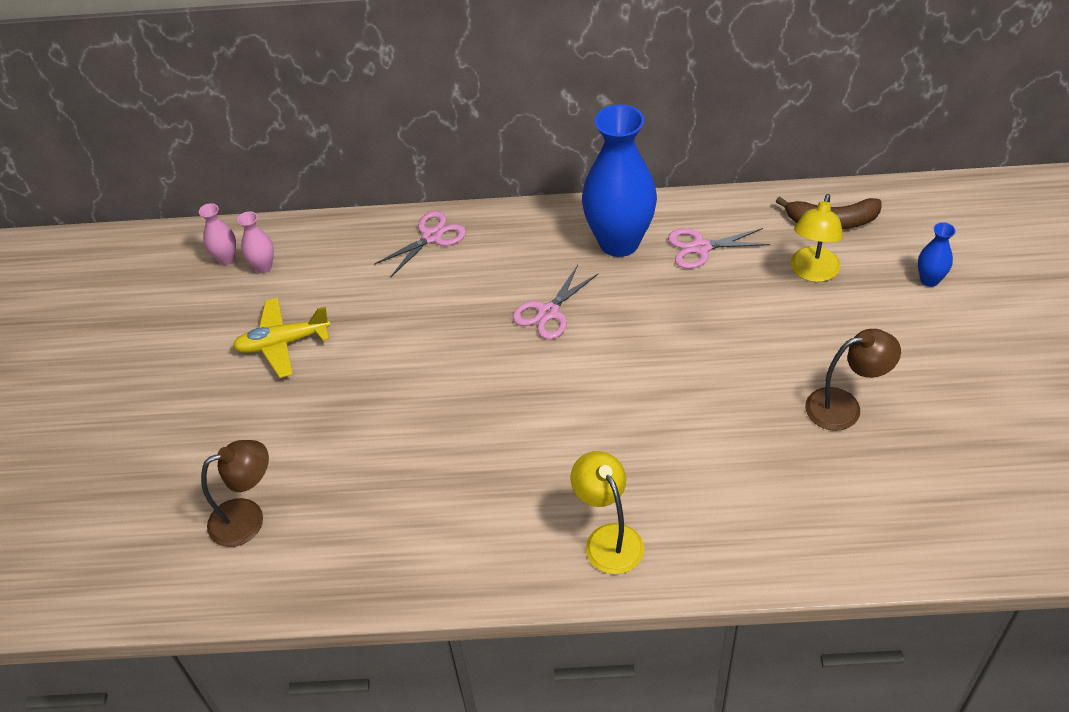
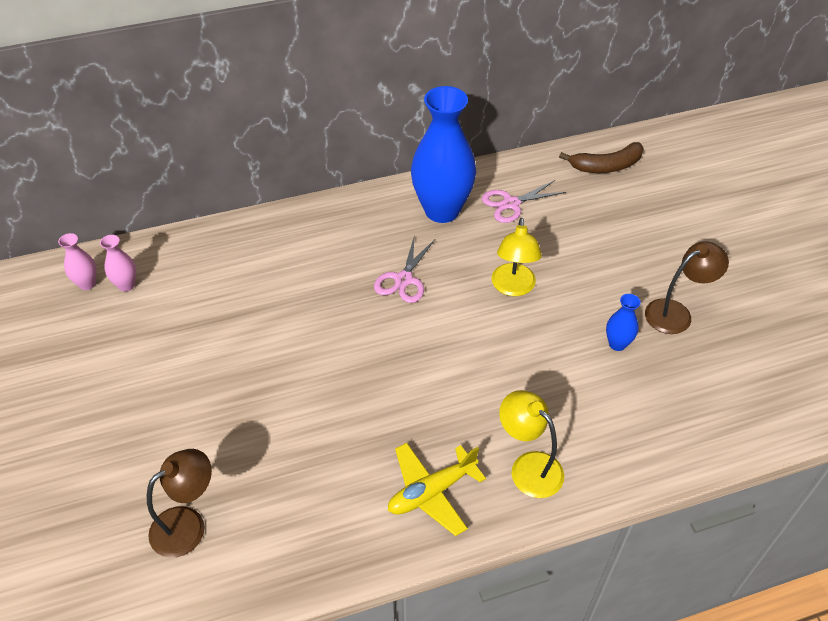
camera: 20 degrees left, 0 degrees up
yellow plane [233,298,331,378] -> yellow plane moved to [388,442,486,536]
pink scissors [374,211,466,277] -> none
yellow lamp [791,194,843,282] -> yellow lamp moved to [492,218,542,296]
blue vase [918,222,956,287] -> blue vase moved to [606,294,641,351]

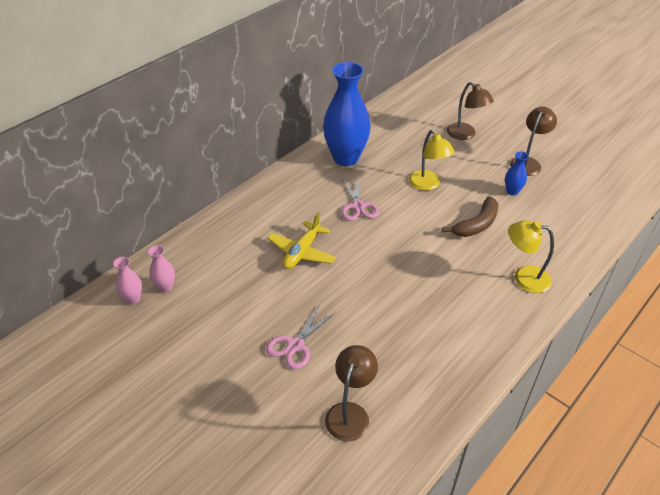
camera: 30 degrees left, 5 degrees down
yellow plane [388,442,486,536] -> yellow plane moved to [267,212,336,269]
pink scissors [482,180,566,223] -> pink scissors moved to [266,306,335,369]
brown banana [559,142,644,173] -> brown banana moved to [442,196,498,237]
none -> brown lamp [447,82,494,140]

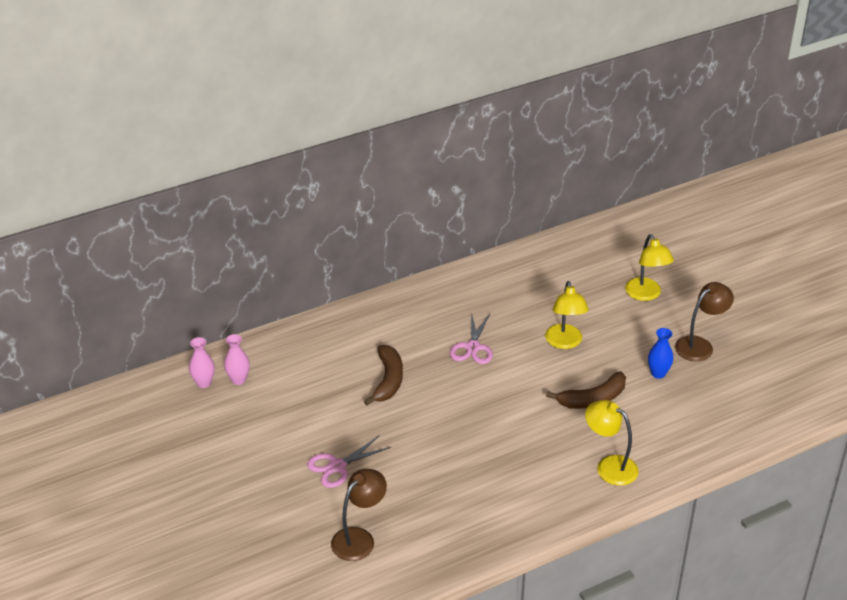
camera: 20 degrees right, 5 degrees down
yellow plane [267,212,336,269] -> brown banana [364,345,403,406]
blue vase [323,62,371,166] -> none
brown lamp [447,82,494,140] -> yellow lamp [625,234,674,301]

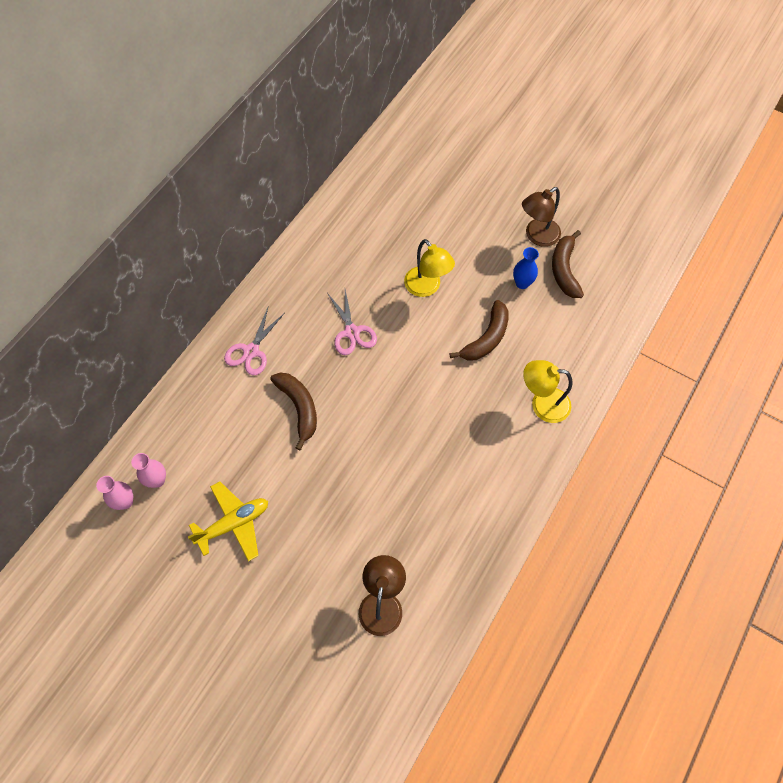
camera: 30 degrees left, 25 degrees up
pink scissors [307,436,391,488] -> pink scissors moved to [224,308,285,375]
yellow lamp [625,234,674,301] -> none
brown lamp [675,282,734,361] -> brown lamp turned 150 degrees counterclockwise [522,187,561,247]
none -> yellow plane [188,481,268,562]
none -> brown banana [552,230,584,298]

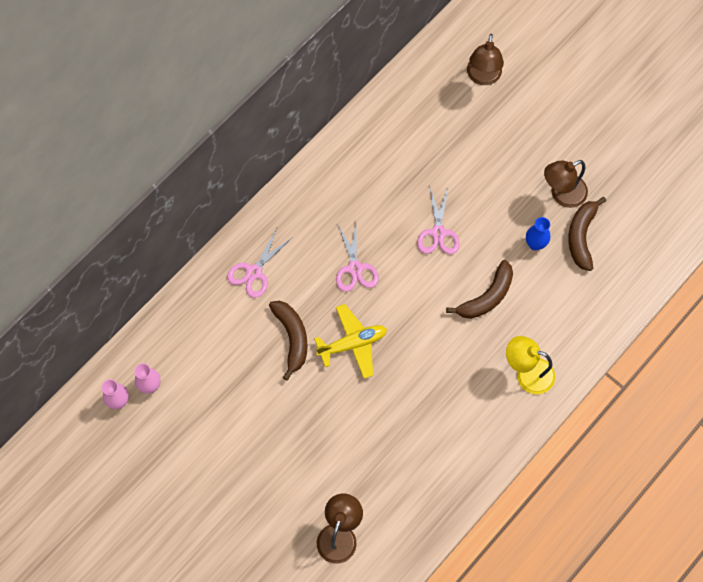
camera: 10 degrees right, 5 degrees up
yellow plane [188,481,268,562] -> yellow plane moved to [314,304,387,379]
yellow lamp [404,239,455,297] -> pink scissors [417,188,460,254]
none -> brown lamp [467,34,504,85]

